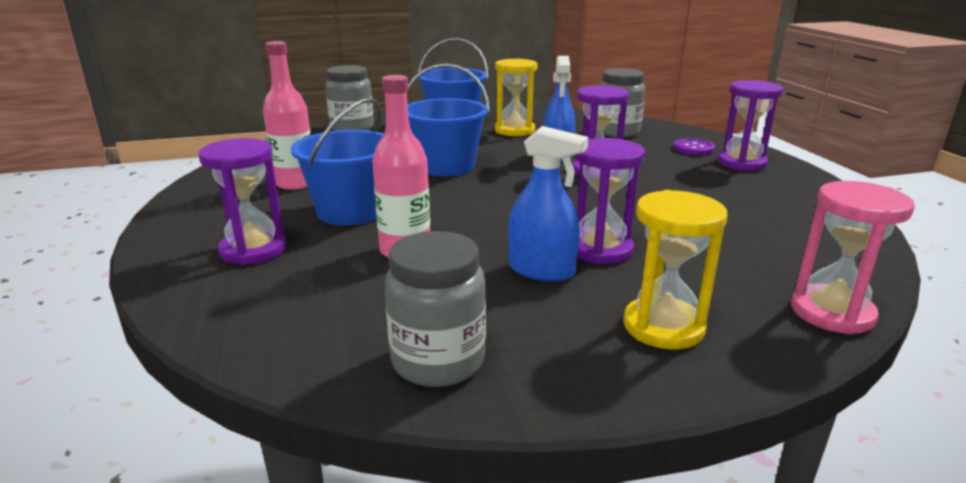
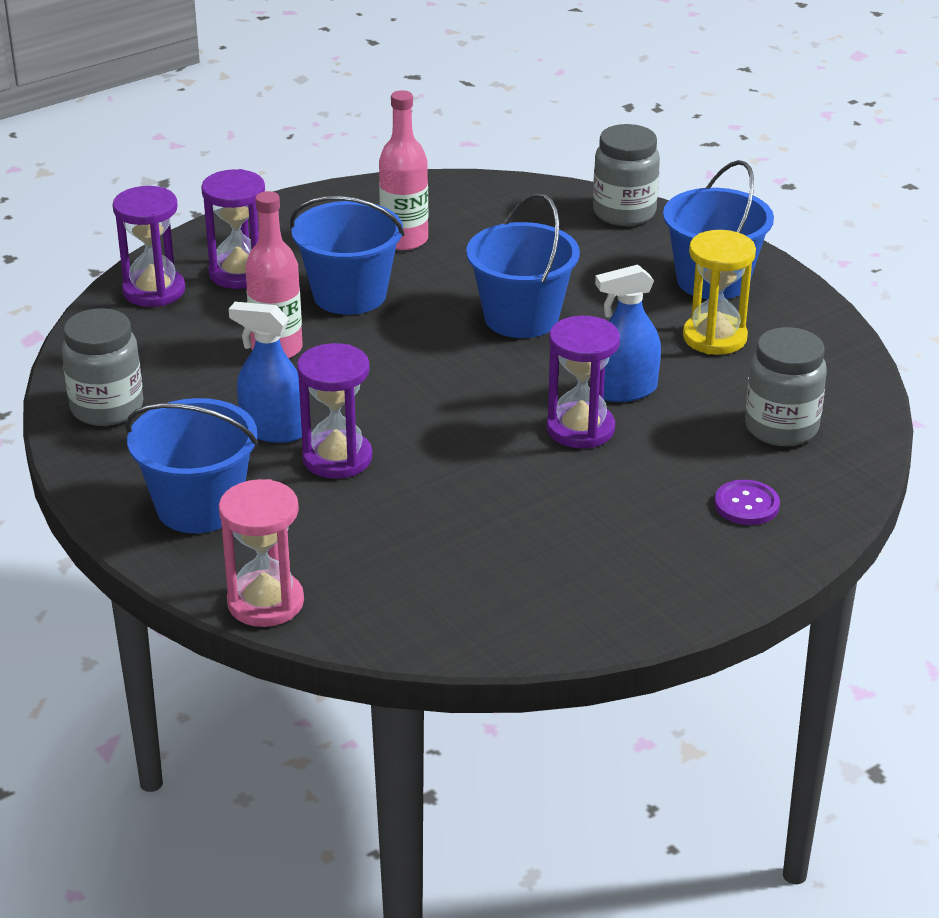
camera: 70 degrees right, 10 degrees up
blue spray bottle [508,126,588,282] -> blue spray bottle turned 105 degrees clockwise [229,302,302,443]
yellow hourglass [623,190,728,350] -> blue bucket [126,398,258,533]
purple hourglass [718,80,784,171] -> purple hourglass moved to [113,186,185,307]

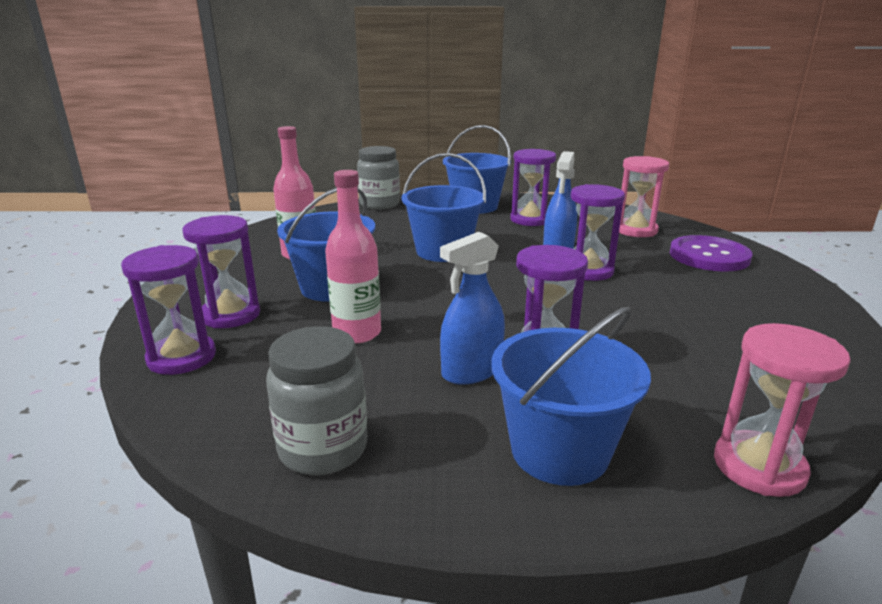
camera: 55 degrees left, 10 degrees down
yellow hourglass [683,230,756,355] -> purple hourglass [510,149,556,226]
purple button [714,480,780,525] -> purple button [670,235,753,272], size x1.79
grey jar [745,327,827,446] -> pink hourglass [619,156,669,237]

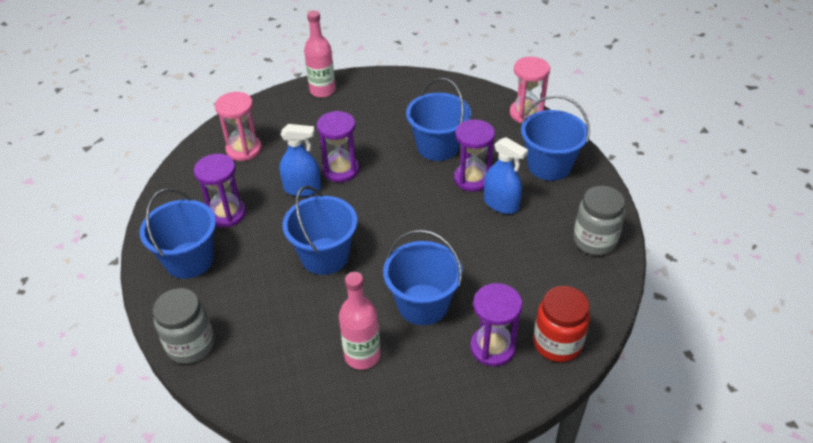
camera: 105 degrees left, 20 degrees up
purple hourglass [121,245,216,375] -> red jar [534,286,590,362]
pink bottle [325,170,381,343] -> pink bottle moved to [304,10,335,97]
purple button [670,235,753,272] -> none
none -> blue bucket [406,78,471,161]

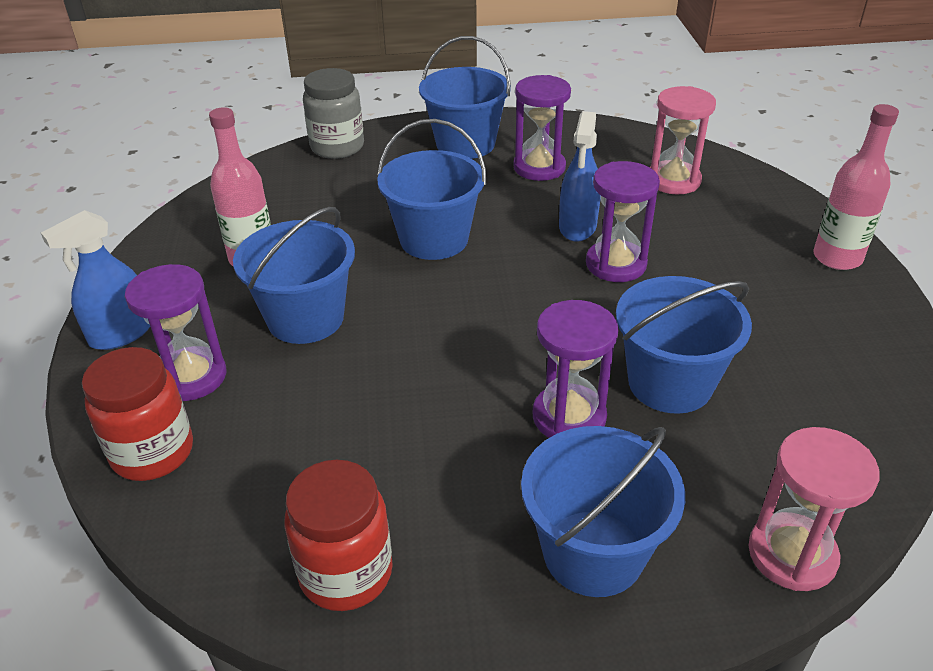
camera: 100 degrees right, 5 degrees down
blue spray bottle [484,137,528,214] -> blue spray bottle moved to [41,210,150,350]
grey jar [573,186,625,255] -> red jar [285,460,393,611]

